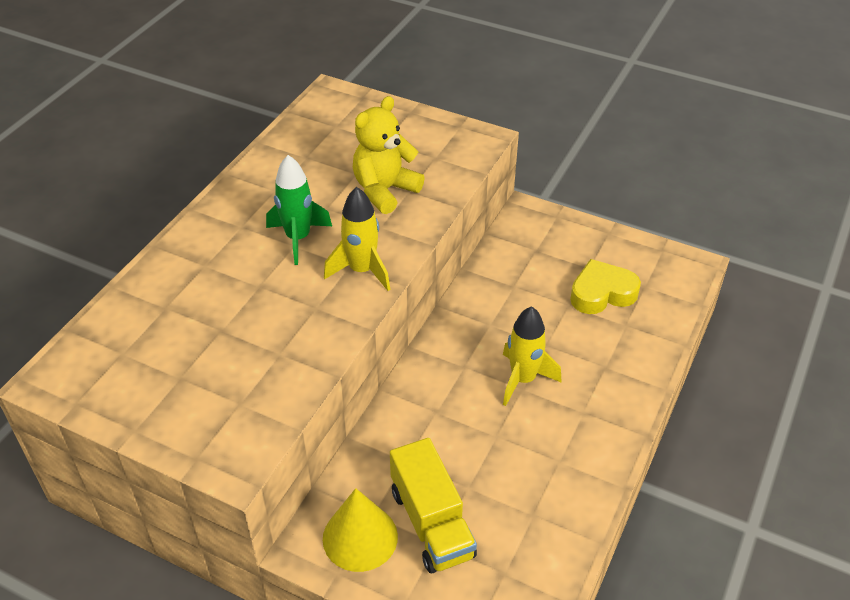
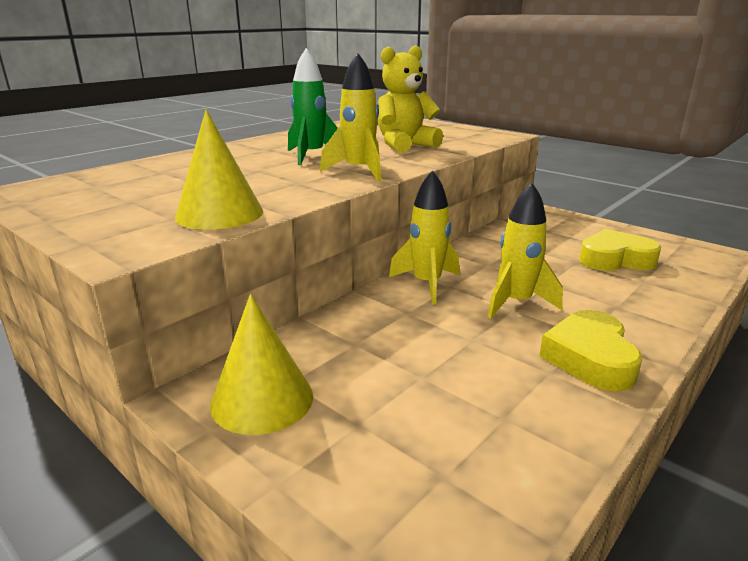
camera: 15 degrees right, 20 degrees down
yellow truck [390,438,477,573] -> none
none -> yellow cone [175,109,263,230]
none -> yellow rocket [389,170,459,304]
none -> yellow heart [539,310,642,391]

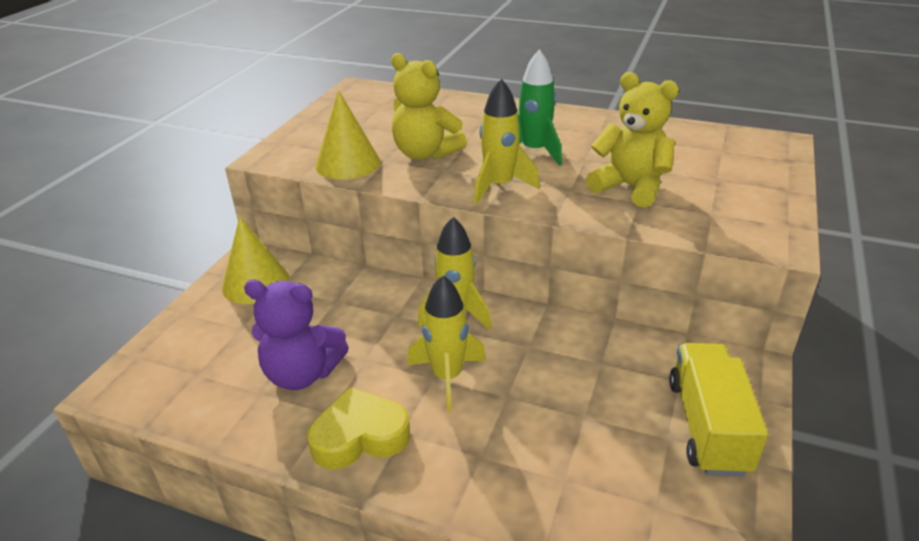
camera: 70 degrees right, 10 degrees up
yellow heart [579,229,661,271] -> none
none -> purple teddy bear [244,280,349,390]
none -> yellow teddy bear [391,53,467,160]
none -> yellow truck [669,343,768,477]

